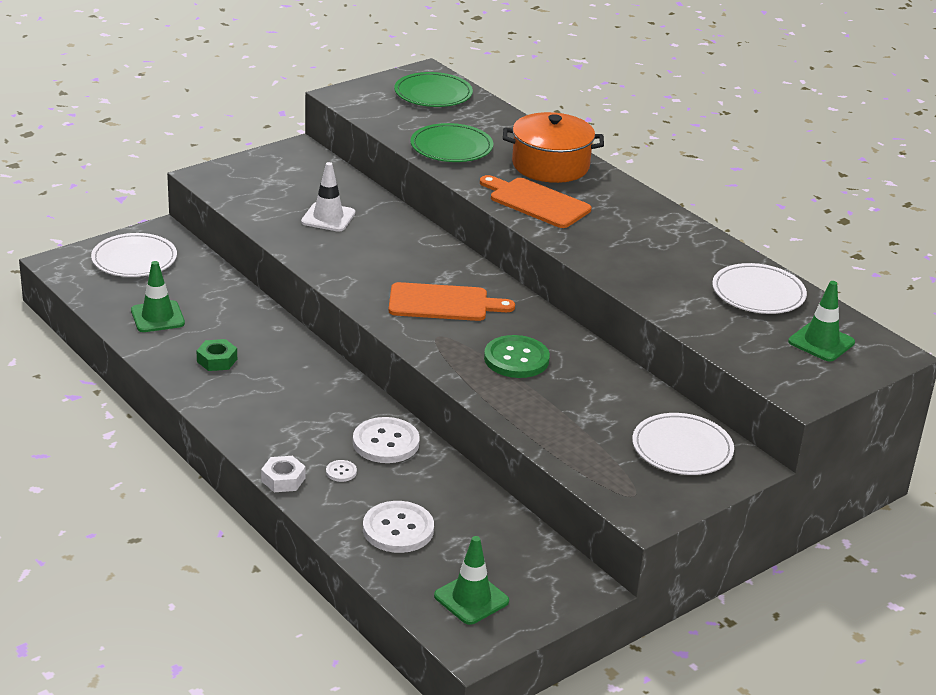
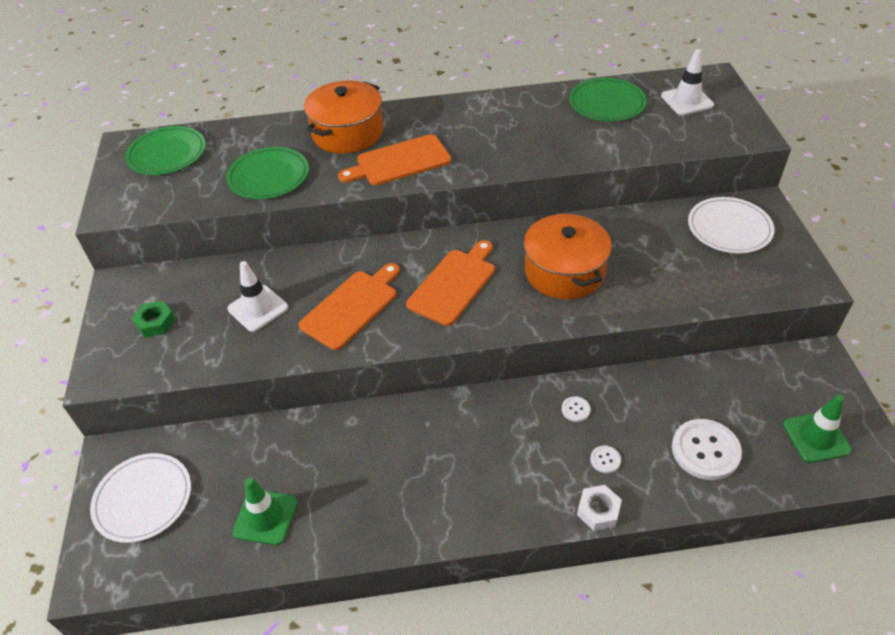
camera: 55 degrees left, 15 degrees up
green nut [197,339,237,371] -> green nut moved to [132,301,175,337]
white button [353,417,420,463] -> white button [562,396,591,422], size x0.45
green button [484,335,550,378] -> orange pot [524,212,612,299]
white plate [712,263,807,314] -> green plate [569,78,647,122]
green traffic cone [788,281,855,361] -> white traffic cone [661,49,714,115]
none -> orange cutting board [299,263,400,350]

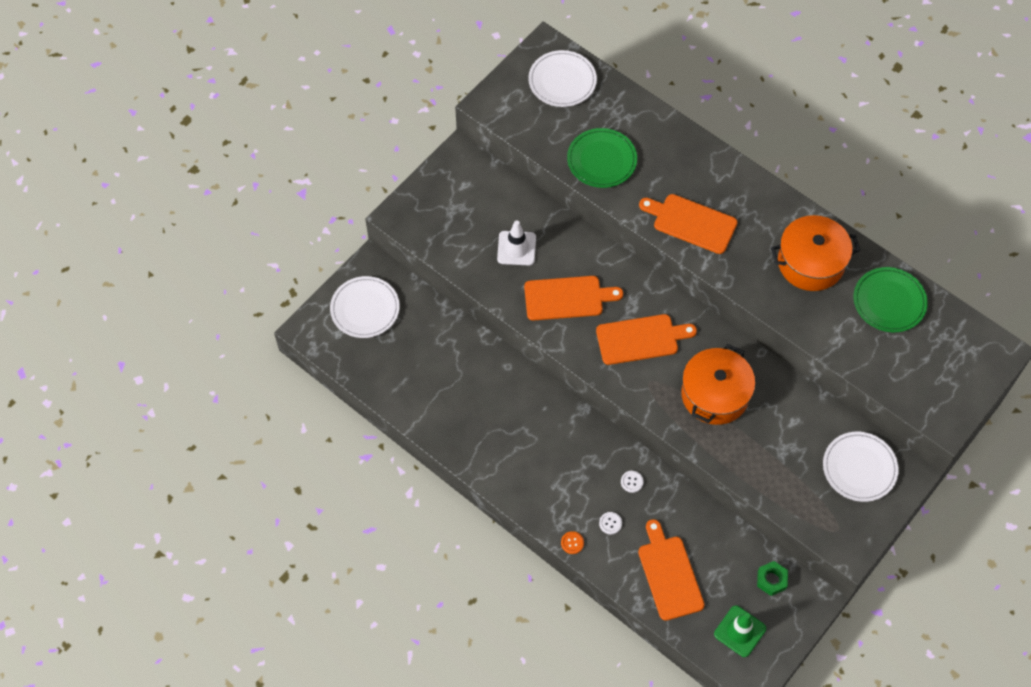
camera: 45 degrees right, 15 degrees up
green plate [125,126,206,175] -> white plate [528,50,597,107]
green nut [132,301,175,337] -> green nut moved to [757,561,788,596]
green traffic cone [232,478,297,545] -> none
orange pot [304,81,383,153] -> orange pot moved to [771,215,860,291]
white nut [577,485,622,531] -> orange button [561,531,584,554]
white traffic cone [661,49,714,115] -> none
white button [672,419,742,480] -> orange cutting board [638,519,705,621]

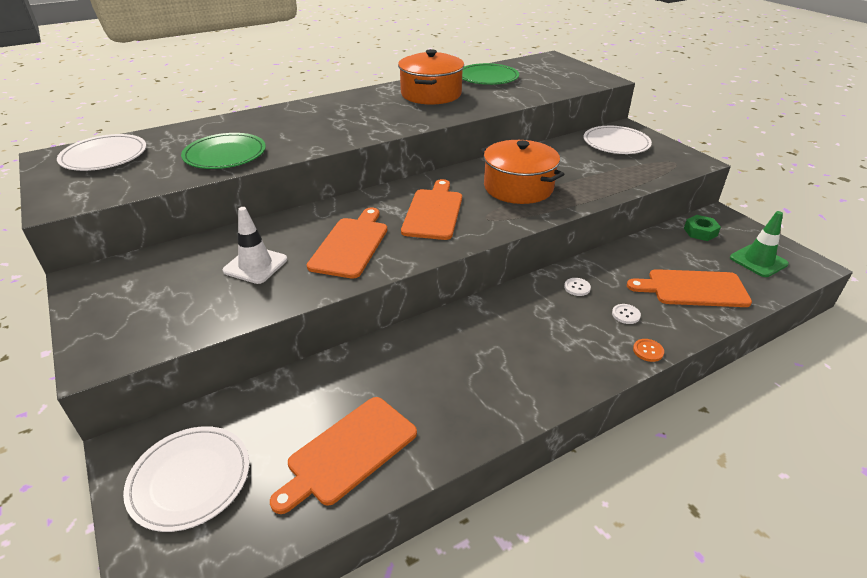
camera: 70 degrees left, 25 degrees down
orange cutting board [639,194,738,254] -> orange cutting board moved to [270,397,417,514]

